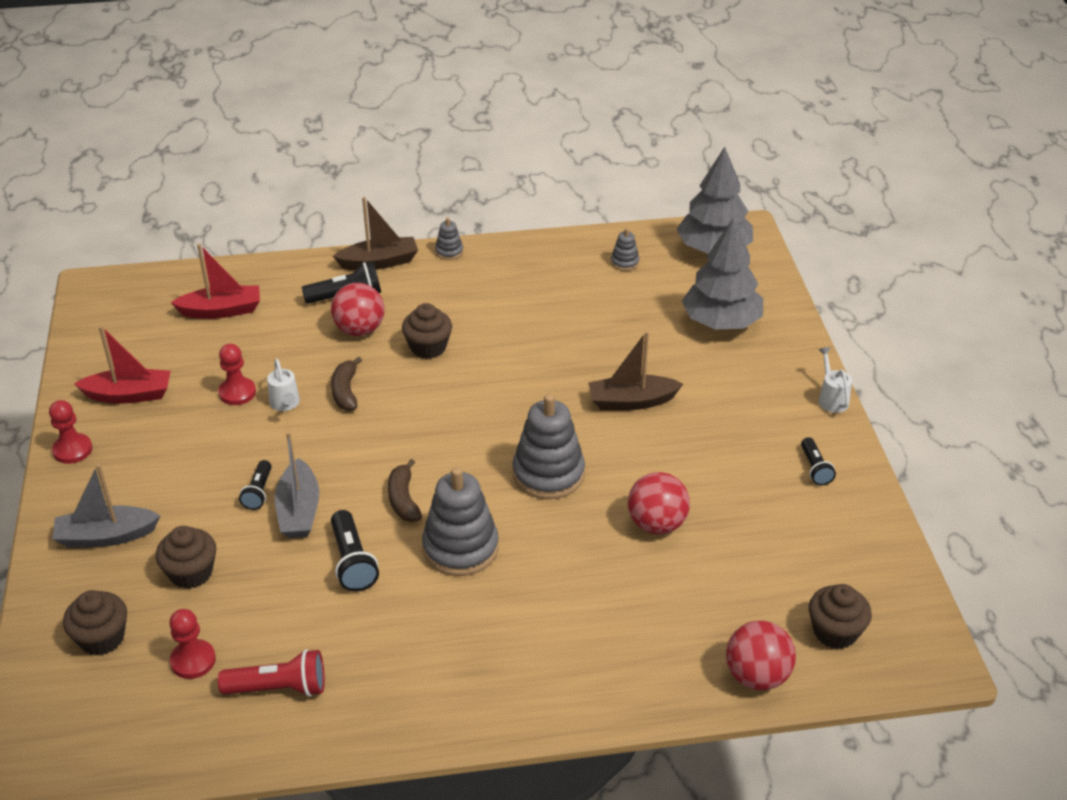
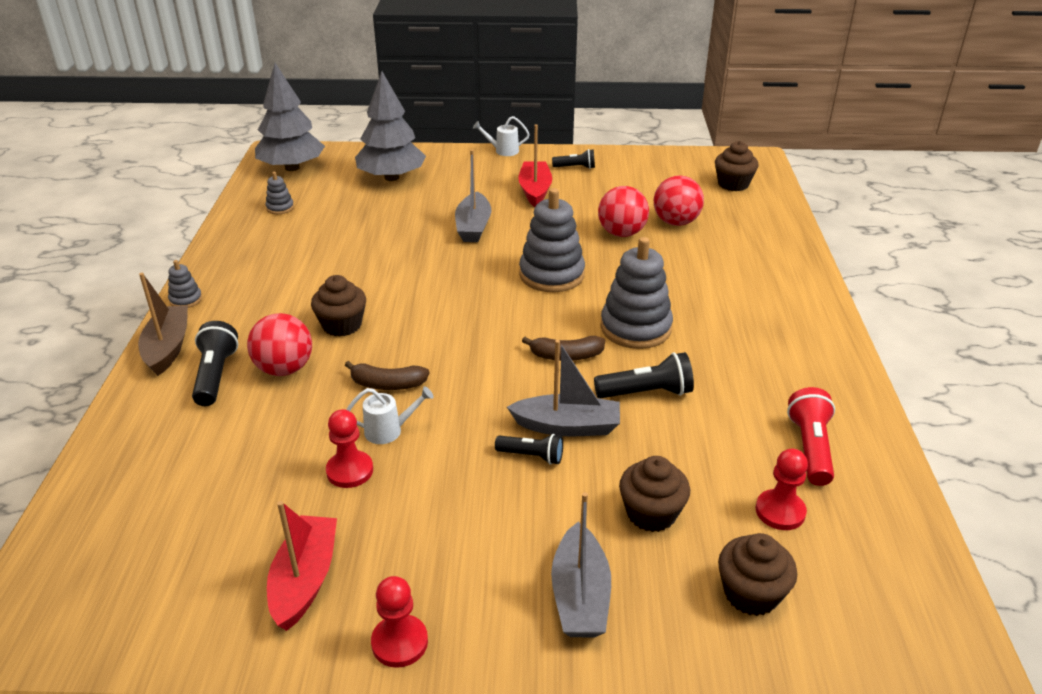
camera: 80 degrees left, 5 degrees down
red boat [171,244,260,319] -> red boat moved to [518,124,552,207]
brown boat [588,331,683,410] -> grey boat [455,150,491,242]
red ball [726,621,796,690] -> red ball moved to [654,176,704,226]

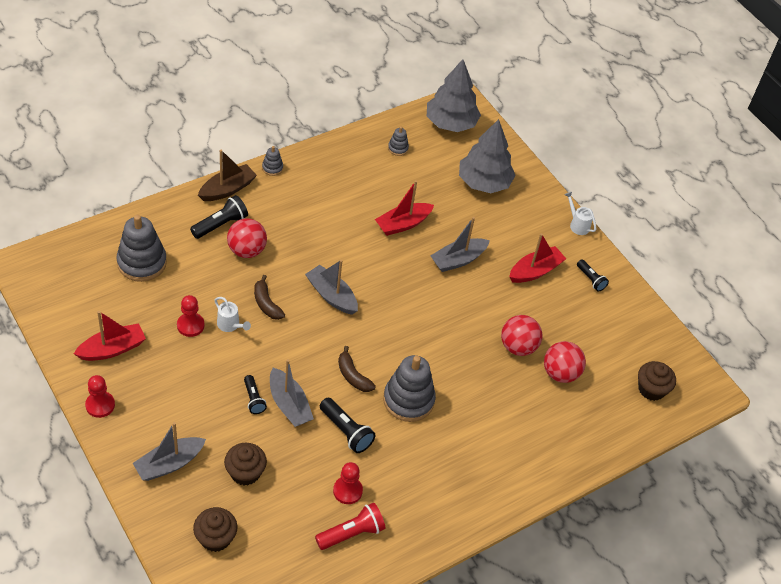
camera: 50 degrees right, 15 degrees up
brown cupcake [311,275,366,337] -> none
grey stacking toy [519,188,585,292] -> grey stacking toy moved to [116,215,167,282]
red pawn [756,449,808,530] -> red pawn moved to [333,462,363,504]
none -> grey boat [305,260,358,315]
none -> red boat [375,180,434,236]

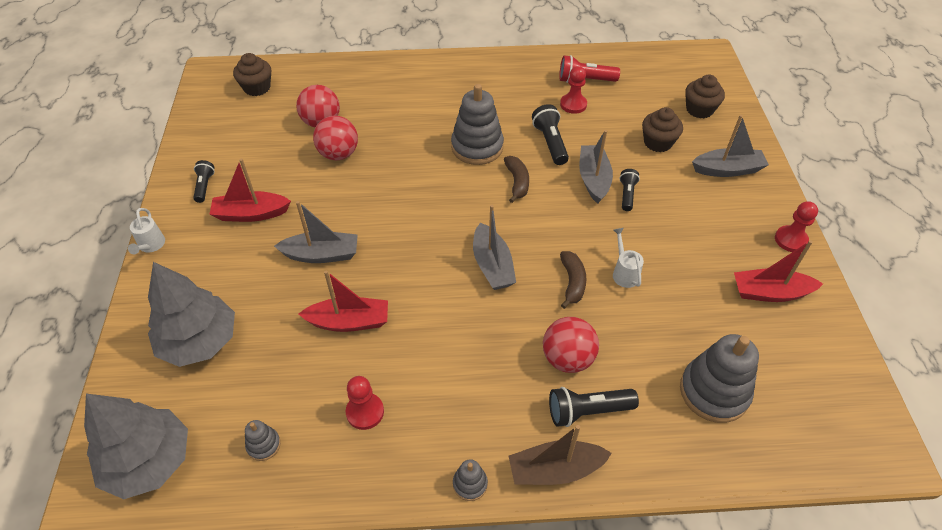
camera: 145 degrees left, 0 degrees up
red pawn [177,295,204,337] -> red pawn moved to [346,376,384,430]

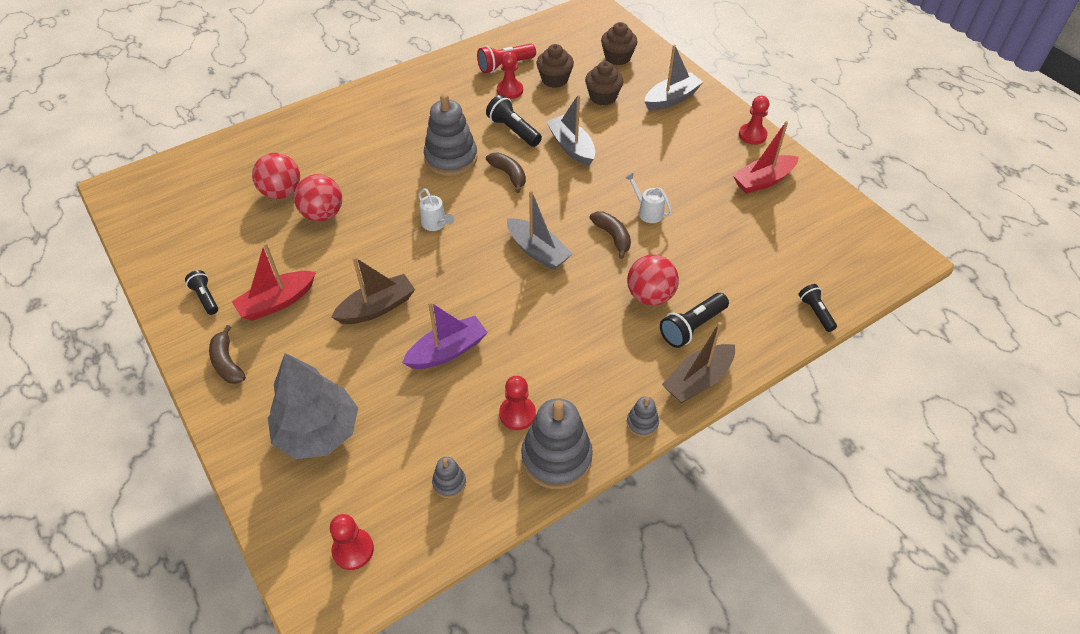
camera: 30 degrees left, 0 degrees up
grey tree [84,394,188,499] -> red pawn [330,514,374,570]
white watering can [128,208,165,254] -> white watering can moved to [418,188,454,231]
brown cupcake [233,53,271,96] -> brown cupcake moved to [536,44,574,88]
grey boat [274,201,358,263] -> brown boat [331,257,415,324]
red boat [299,270,388,332] -> purple boat [402,302,488,369]
black flashlight [619,169,640,211] -> black flashlight moved to [799,284,837,332]
grey stacking toy [680,334,759,423] -> grey stacking toy moved to [521,398,593,489]
none -> brown banana [209,325,246,384]

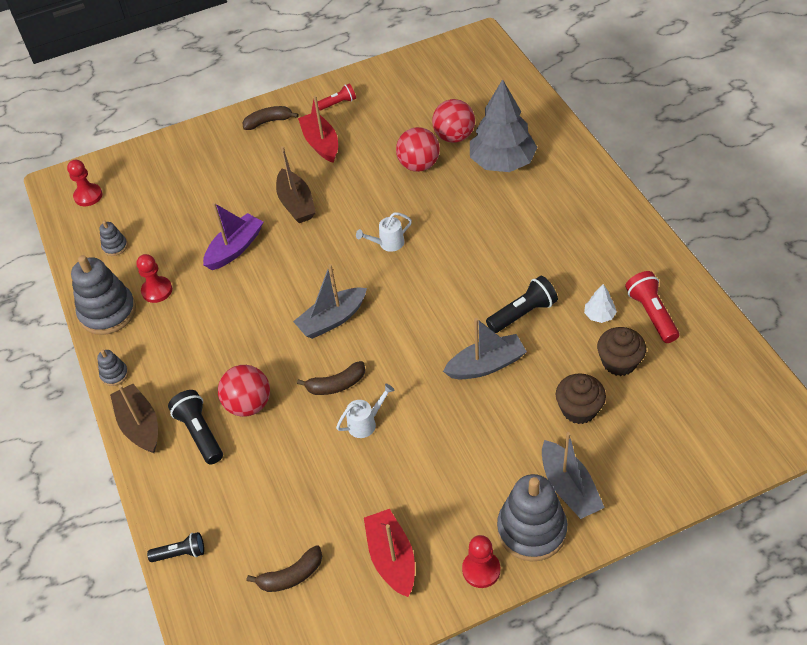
camera: 105 degrees right, 0 degrees up
black flashlight [185,270,218,315] -> red flashlight [317,83,356,111]
grey tree [268,353,358,459] -> grey tree moved to [470,79,538,172]
purple boat [402,302,488,369] -> purple boat turned 120 degrees counterclockwise [203,202,263,270]
grey stacking toy [424,93,478,176] -> grey stacking toy moved to [497,474,567,562]
brown banana [486,153,526,193] -> brown banana moved to [247,545,322,592]
red pawn [497,51,523,99] -> white tree [584,284,617,323]
brown cupcake [601,22,638,65] -> none

